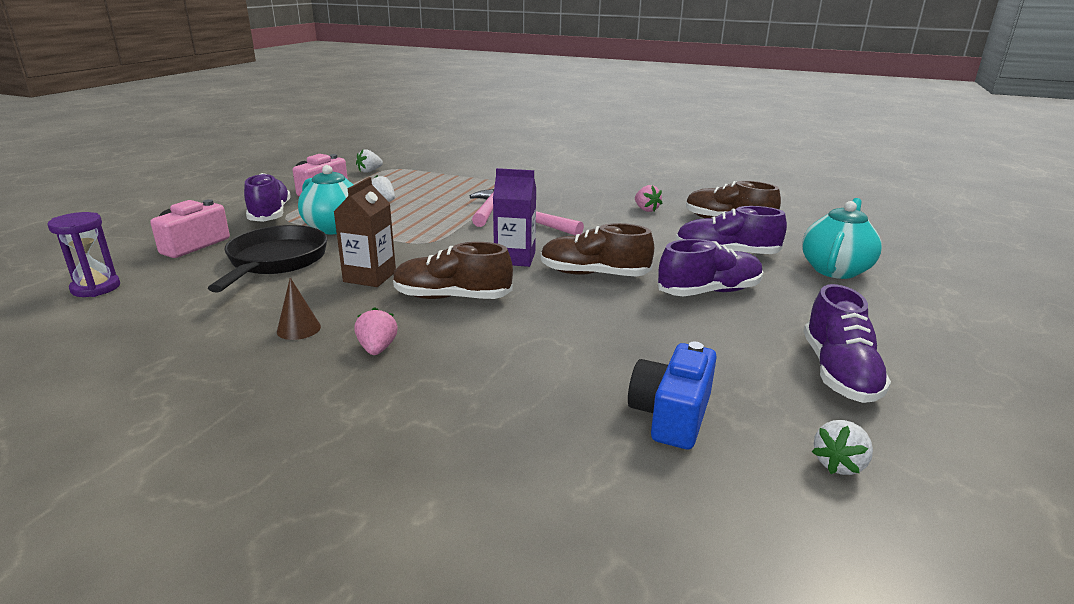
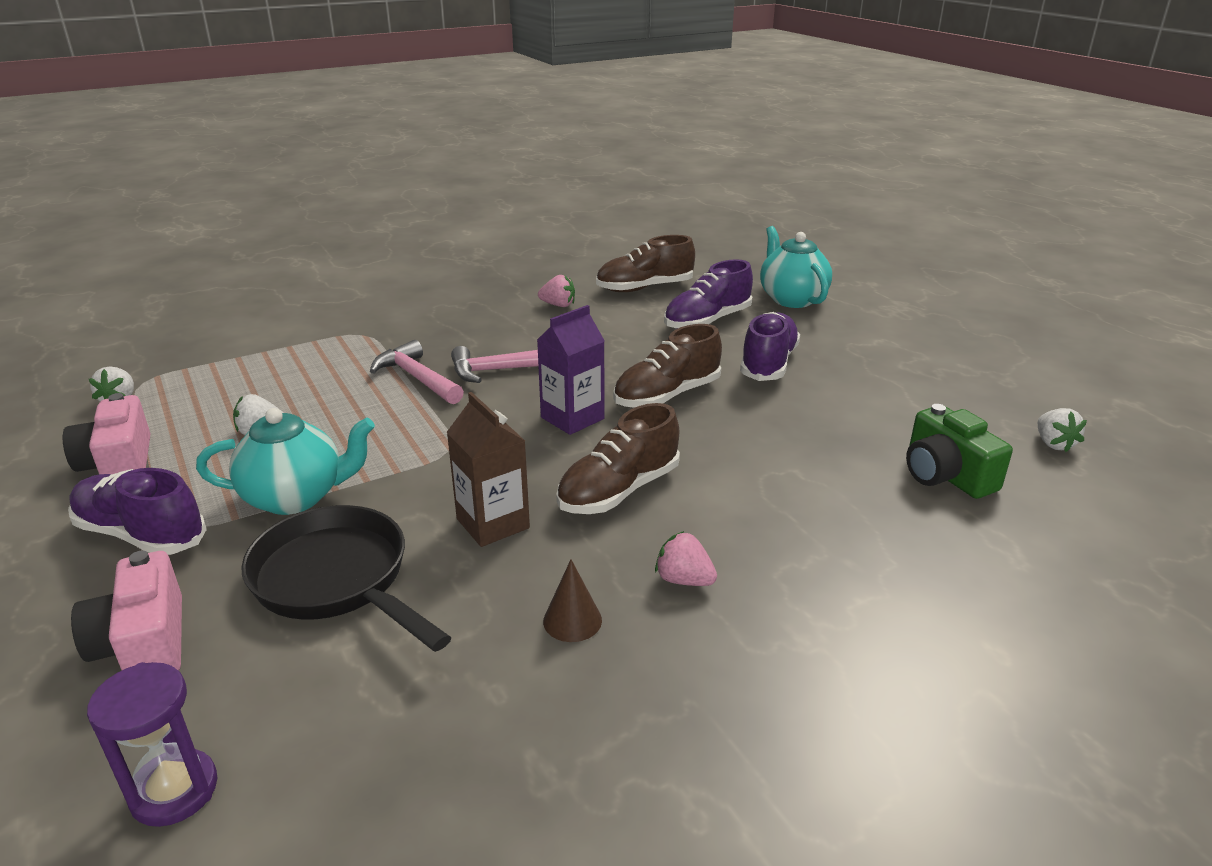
camera: 50 degrees left, 5 degrees up
blue camera [628,342,717,449] -> green camera [906,404,1013,499]
purple shoe [804,284,891,403] -> none

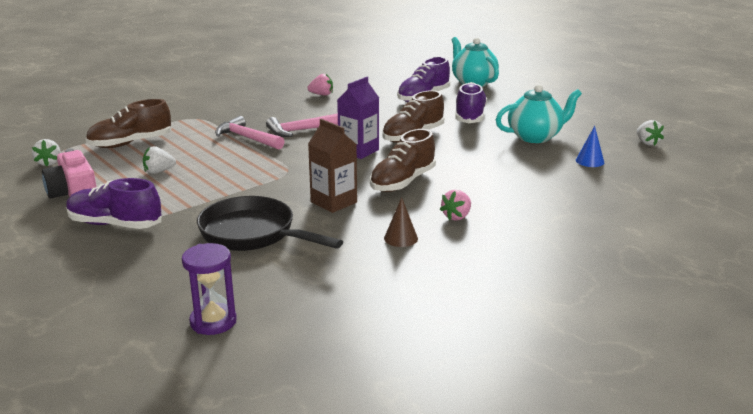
camera: 10 degrees left, 5 degrees down
pink camera [71,551,182,671] -> none
turquoise teapot [196,408,375,515] -> turquoise teapot moved to [496,84,582,143]
brown shoe [596,235,695,292] -> brown shoe moved to [85,99,172,148]
pink strawberry [655,531,717,586] -> pink strawberry turned 75 degrees counterclockwise [440,190,471,221]
green camera [906,404,1013,499] -> blue cone [576,126,604,167]

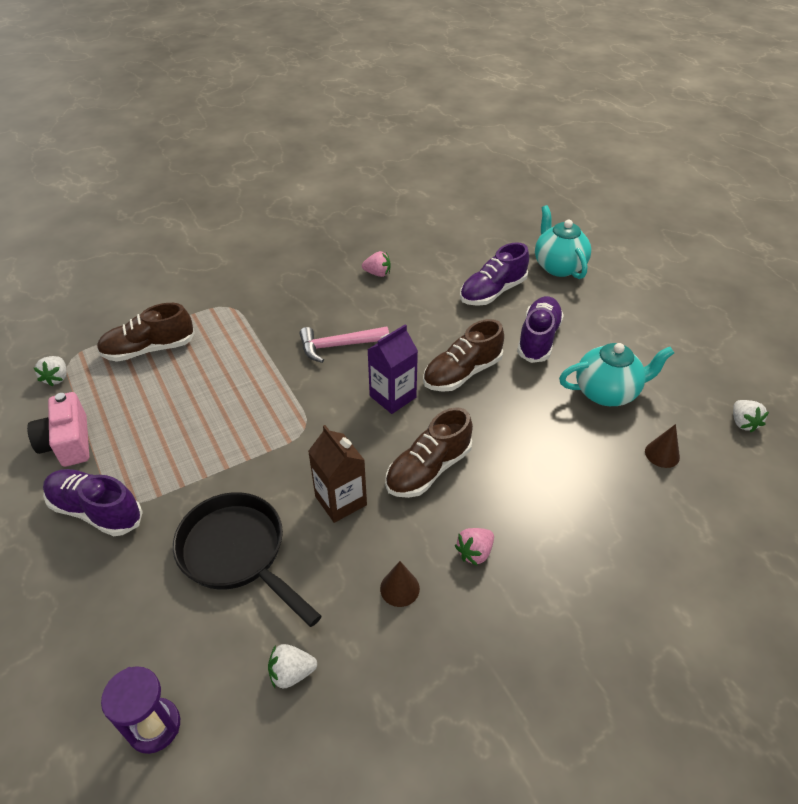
camera: 10 degrees right, 20 degrees up
white strawberry [143,146,176,174] -> white strawberry moved to [268,644,317,688]
pink hammer [215,116,285,150] -> none
blue cone [576,126,604,167] -> brown cone [645,424,680,468]

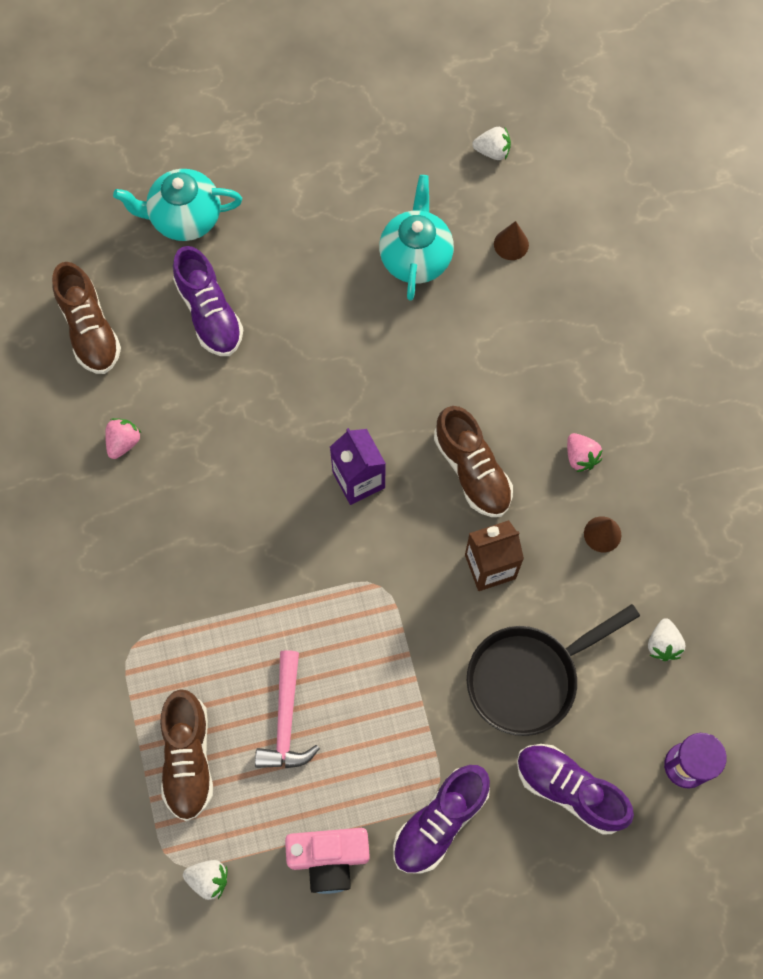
camera: 75 degrees left, 25 degrees up
pink hammer [299,326,389,363] -> pink hammer moved to [255,650,320,768]
brown shoe [423,319,504,392] -> brown shoe moved to [52,262,121,374]
purple shoe [517,296,564,363] -> purple shoe moved to [517,744,634,835]

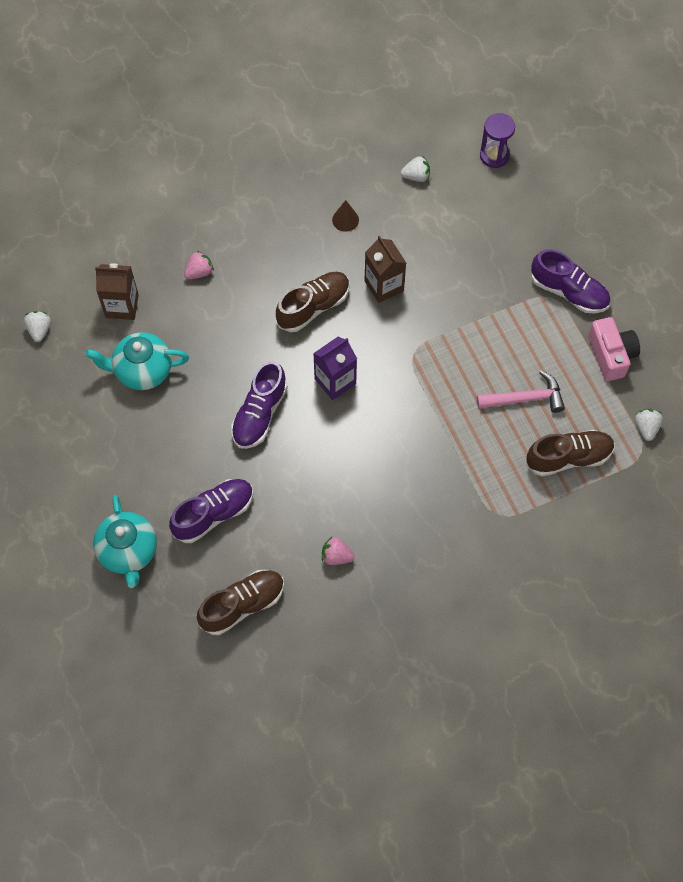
camera: 100 degrees left, 5 degrees down
black pan [467,604,640,736] -> none
brown cone [494,221,529,260] -> brown carton [95,263,139,320]
purple shoe [517,744,634,835] -> purple shoe moved to [231,361,288,449]
pink strawberry [567,433,603,472] -> pink strawberry moved to [184,251,214,279]

